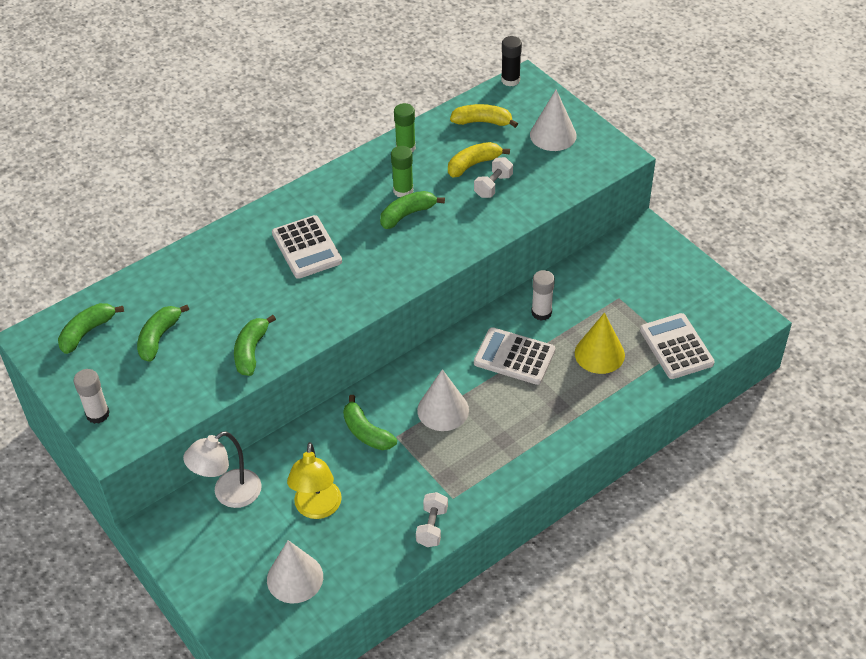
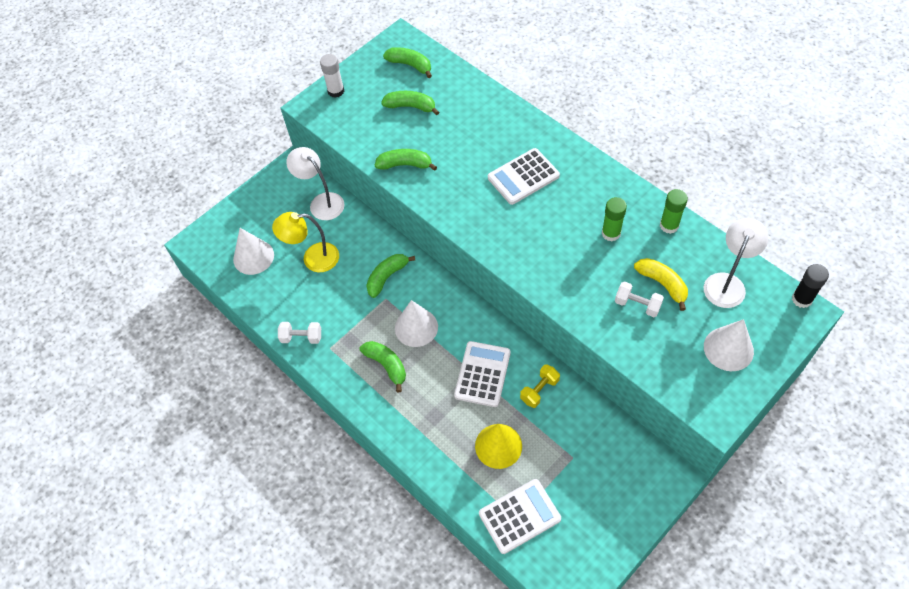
camera: 85 degrees right, 10 degrees up
green banana [380,191,445,229] -> green banana moved to [360,341,406,392]
yellow banana [450,104,518,128] -> white lamp [704,218,768,308]
white glue stick [531,270,555,321] -> yellow dumbbell [520,364,560,408]

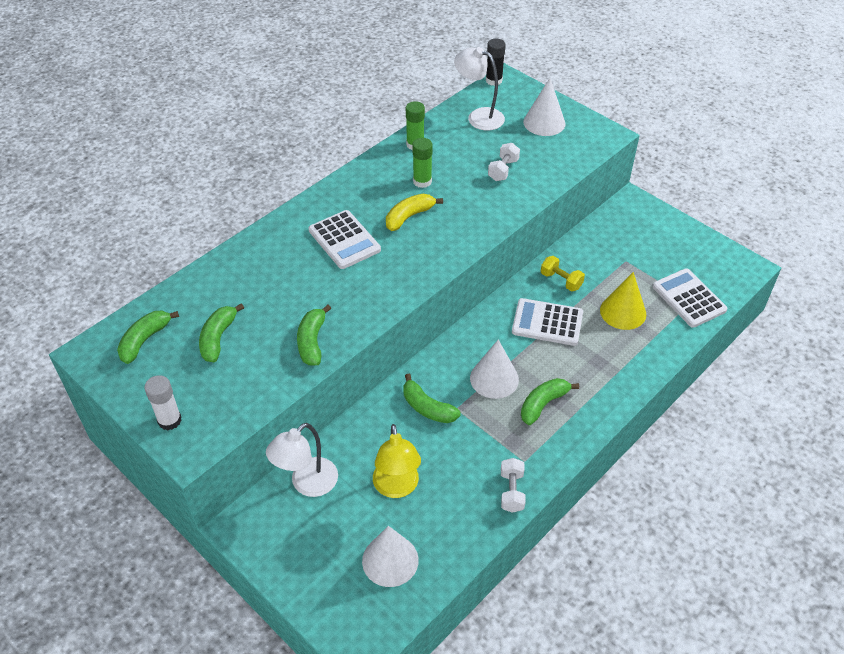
camera: 95 degrees left, 10 degrees down
yellow banana [634,258,688,311] -> yellow banana moved to [386,194,443,231]

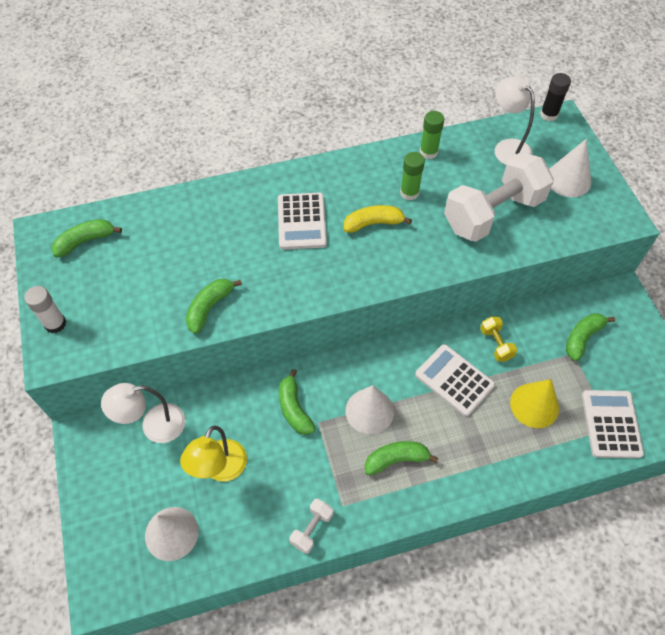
camera: 30 degrees right, 10 degrees up
green banana [199,303,244,362] -> green banana moved to [566,313,615,361]
white dumbbell [488,143,520,181] -> white dumbbell [444,152,554,242], size x2.36

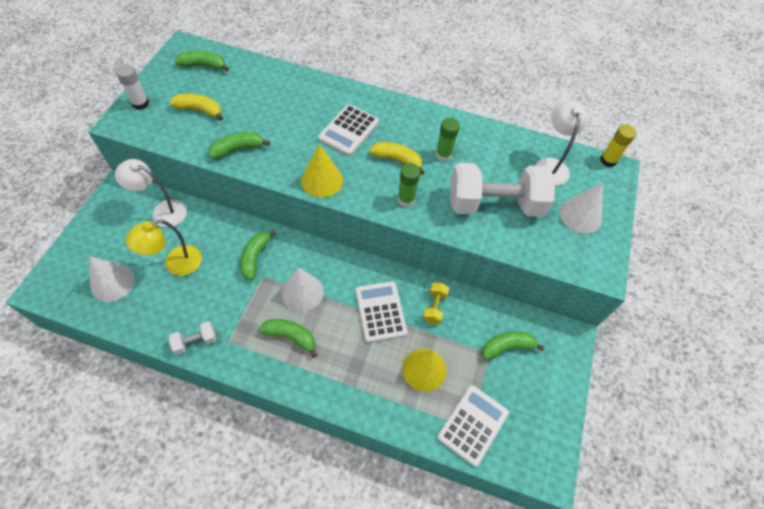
camera: 30 degrees right, 0 degrees up
green glue stick [420,111,444,159] -> green glue stick moved to [397,163,420,207]
black glue stick [540,73,571,121] -> yellow glue stick [600,125,636,167]
none -> yellow banana [169,94,223,121]
none -> yellow cone [301,144,343,198]

